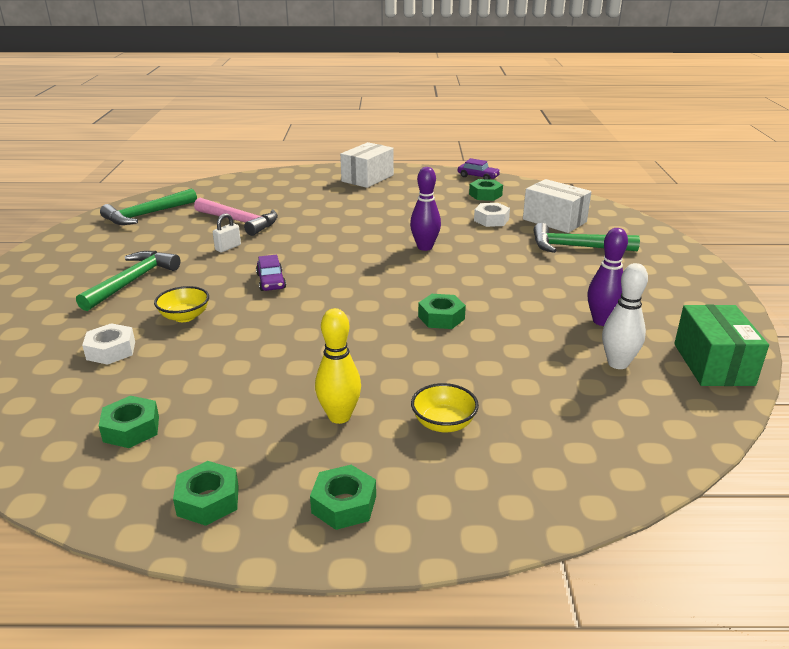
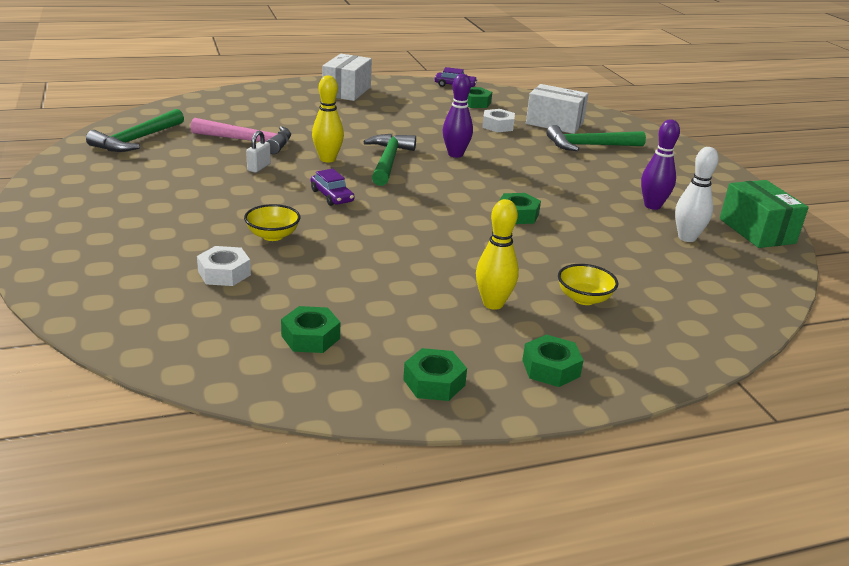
camera: 20 degrees left, 0 degrees up
green hammer [76,251,180,311] -> green hammer moved to [363,134,416,186]
none -> yellow bowling pin [312,75,344,163]

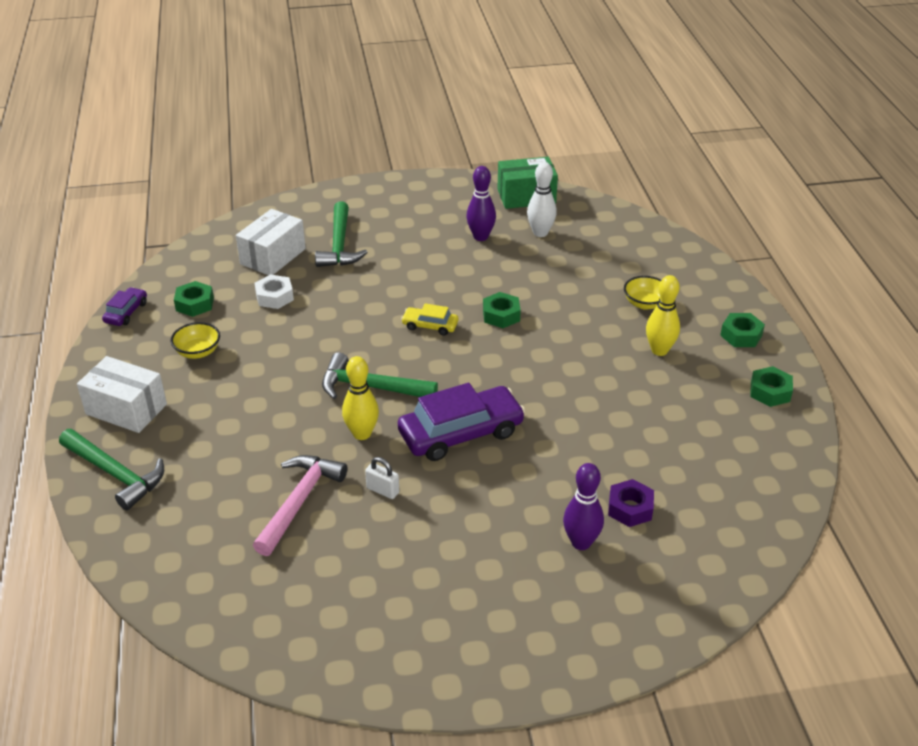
camera: 80 degrees left, 10 degrees up
green hammer [86,109,184,152] -> green hammer moved to [59,429,164,511]
white nut [197,246,251,286] -> purple nut [608,479,654,527]
yellow bowl [244,204,300,241] -> yellow bowl moved to [171,322,220,359]
green nut [281,306,340,353] -> none
purple car [311,169,355,206] -> purple car [398,383,525,461], size x2.00
purple bowling pin [443,74,473,158] -> purple bowling pin moved to [563,463,604,550]
none -> yellow car [401,303,458,336]

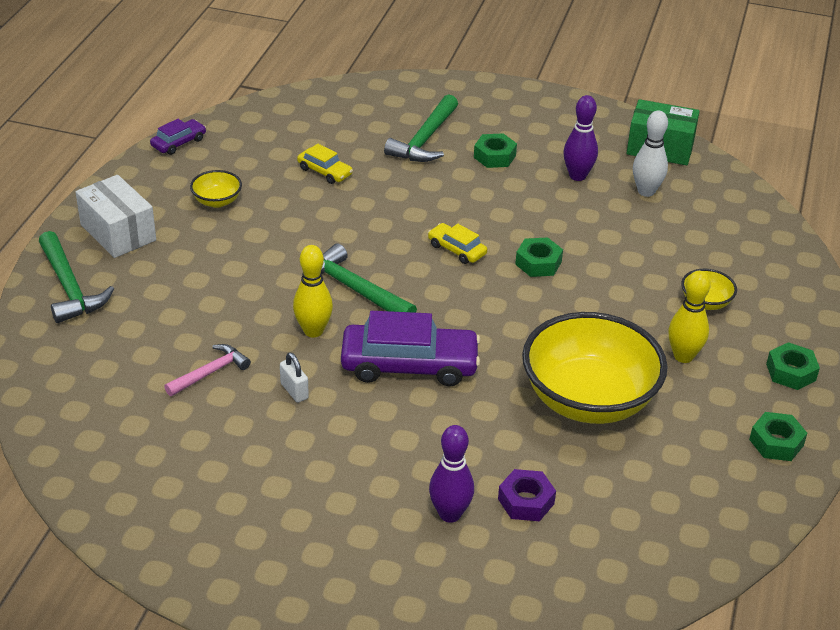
camera: 25 degrees right, 0 degrees up
green nut [174,281,214,317] -> green nut moved to [474,133,517,168]
white box [236,209,306,275] -> none
pink hammer [253,455,347,556] -> pink hammer [164,344,251,396], size x0.64
white nut [254,274,294,309] -> yellow car [297,144,353,184]
none -> yellow bowl [522,312,668,424]

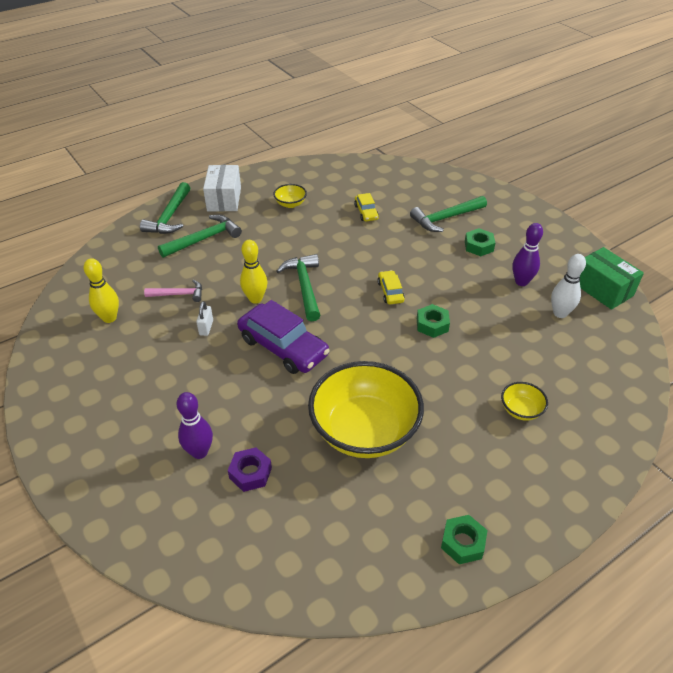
camera: 40 degrees right, 5 degrees up
purple car [150,119,206,155] -> none
yellow bowling pin [668,271,711,363] -> yellow bowling pin moved to [84,258,119,323]
green nut [766,342,820,390] -> none
none -> green hammer [158,215,242,258]

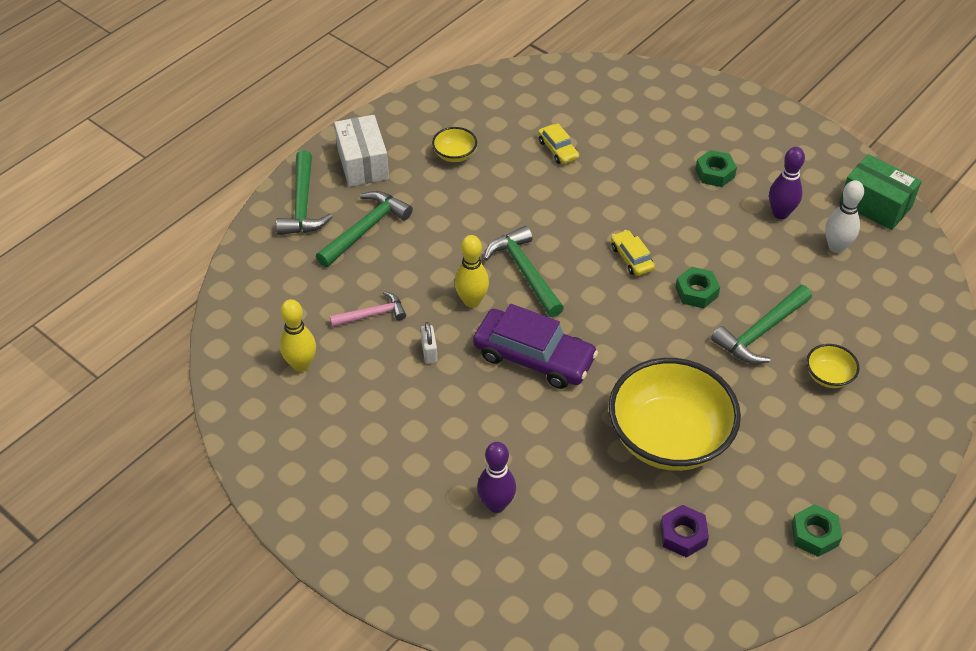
camera: 15 degrees left, 5 degrees up
purple nut [228,447,272,492] -> purple nut moved to [660,505,709,558]
green hammer [410,196,487,232] -> green hammer moved to [711,285,812,364]

